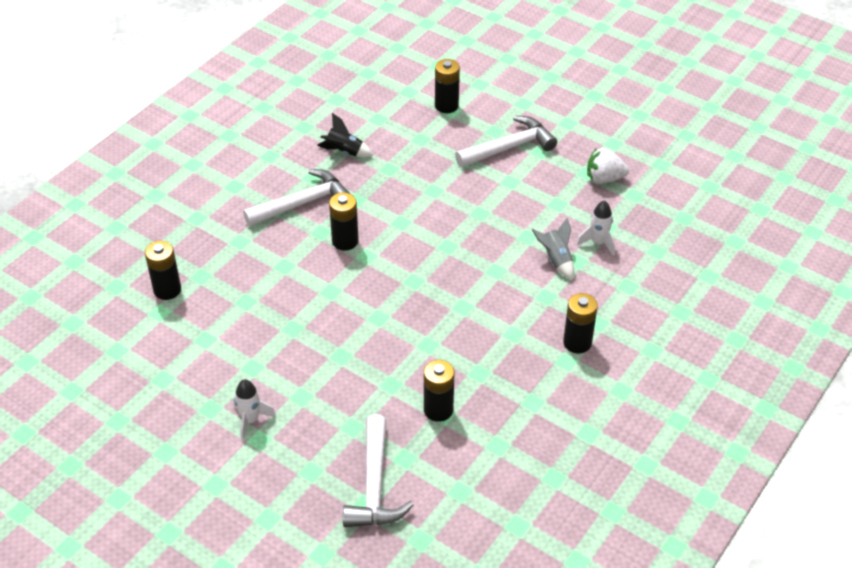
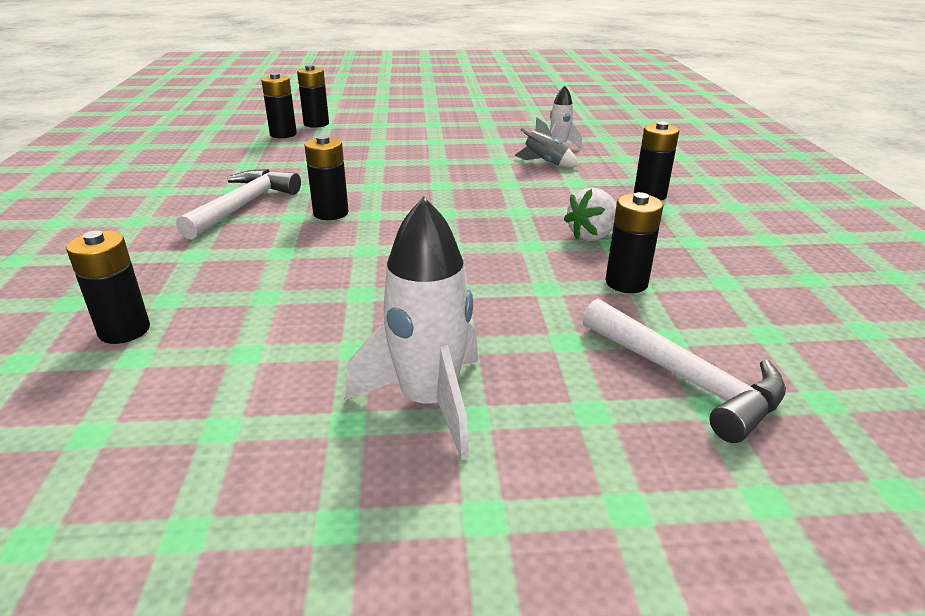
camera: 40 degrees left, 15 degrees down
white rocket [233,379,276,441] -> white rocket [345,196,478,460], size x1.81
black rocket [317,113,373,157] -> none
white hammer [455,116,557,167] -> none
white strawberry [587,148,629,184] -> white strawberry moved to [564,187,617,241]
none -> black battery [261,73,297,138]

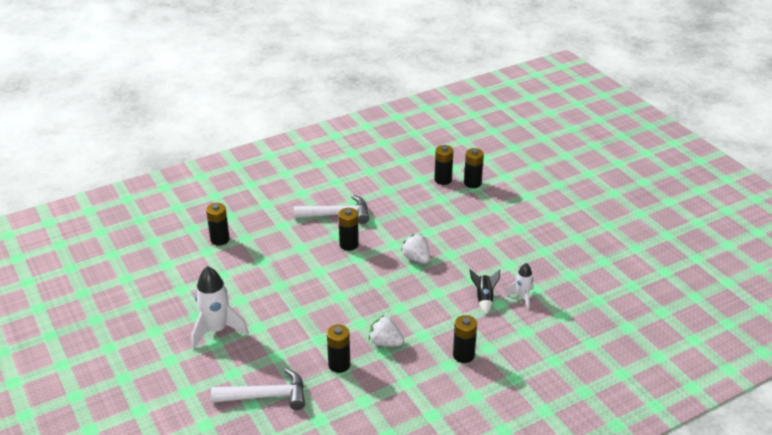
camera: 65 degrees right, 5 degrees up
grey rocket [515,117,580,168] -> black rocket [470,269,500,314]
white hammer [582,299,786,443] -> white hammer turned 120 degrees counterclockwise [211,368,305,410]
none -> white strawberry [401,234,430,264]

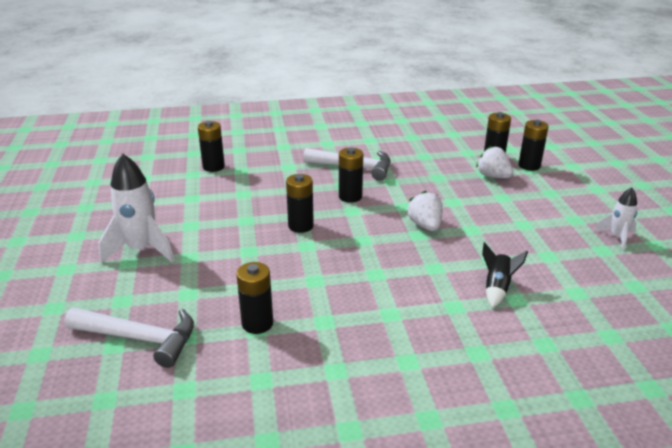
camera: 20 degrees right, 5 degrees down
white strawberry [369,315,404,346] -> white strawberry moved to [476,146,513,178]
black battery [453,315,477,363] -> black battery moved to [286,174,314,233]
white rocket [506,263,534,309] -> white rocket moved to [595,187,637,250]

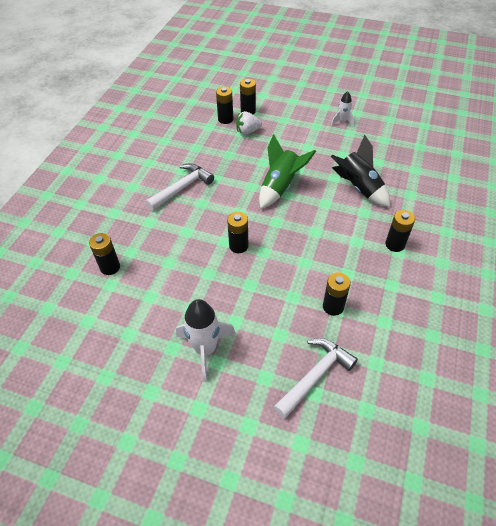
camera: 60 degrees left, 20 degrees up
black battery [339,148,363,203] -> black battery moved to [385,210,415,252]
white strawberry [407,191,443,231] -> green rocket [259,134,316,209]
black rocket [482,242,528,308] -> black rocket [331,135,390,207], size x1.81

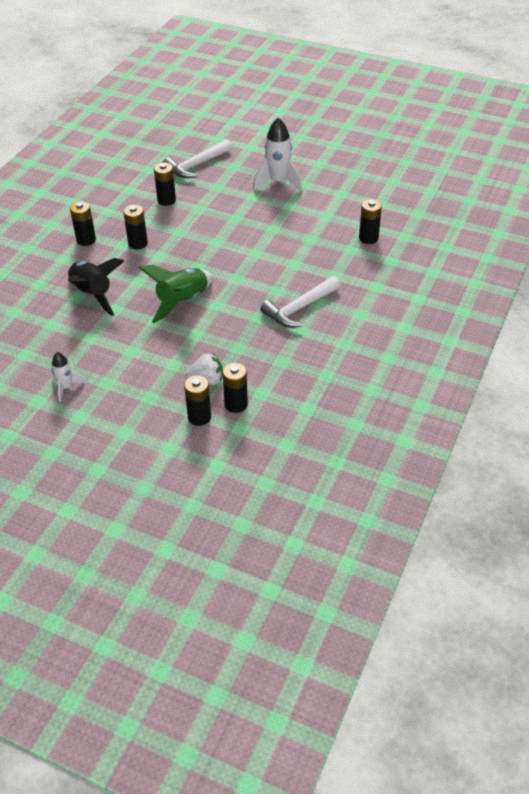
camera: 175 degrees left, 5 degrees down
black battery [227,212,249,253] -> black battery moved to [123,205,148,250]

